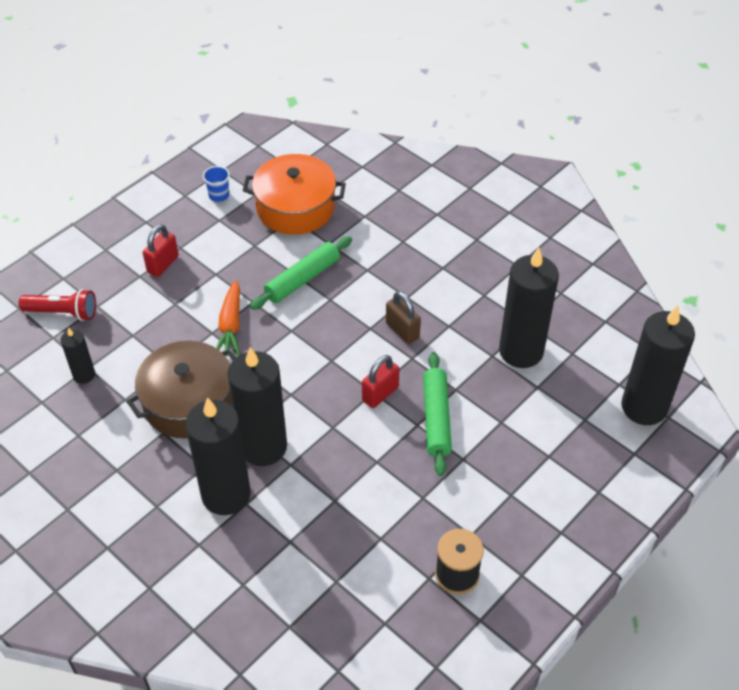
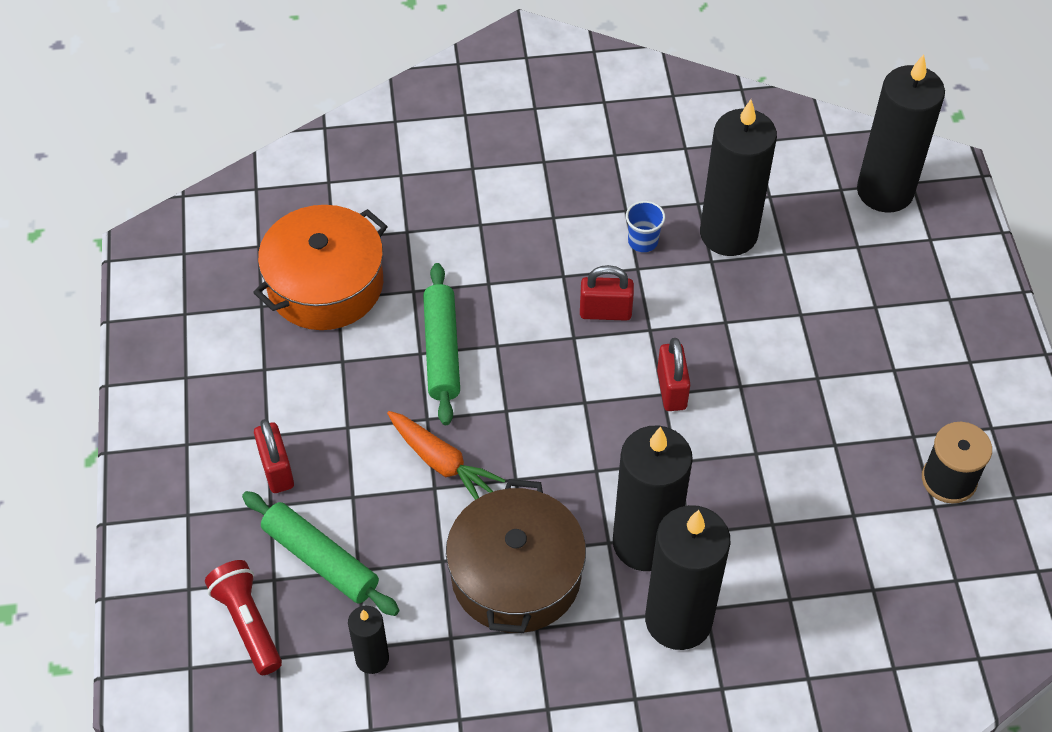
camera: 50 degrees left, 5 degrees up
red flashlight [19,289,96,321] -> red flashlight turned 75 degrees counterclockwise [205,560,282,675]
blue cup [203,166,230,202] -> blue cup moved to [626,201,665,252]
brown padlock [386,291,421,344] -> red padlock [580,265,634,321]
green rolling pin [423,352,452,476] -> green rolling pin moved to [242,491,399,616]

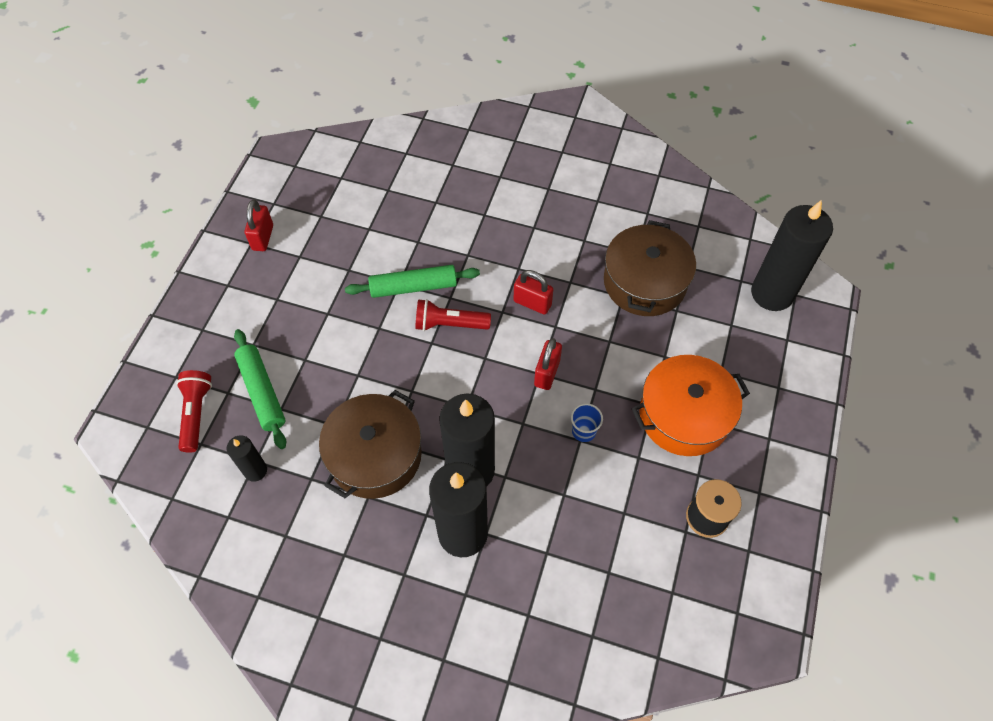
camera: 25 degrees right, 5 degrees up
orange pot [253,205,388,330] -> orange pot moved to [632,355,750,456]
red padlock [254,419,294,493] -> red padlock moved to [245,200,273,251]
orange carrot [387,411,505,500] -> none
green rolling pin [423,263,460,425] -> green rolling pin turned 60 degrees clockwise [345,265,480,298]
blue cup [626,201,665,252] -> blue cup moved to [571,403,603,442]
black candle [700,99,777,256] -> brown pot [604,220,696,316]
none -> red flashlight [415,299,491,331]

